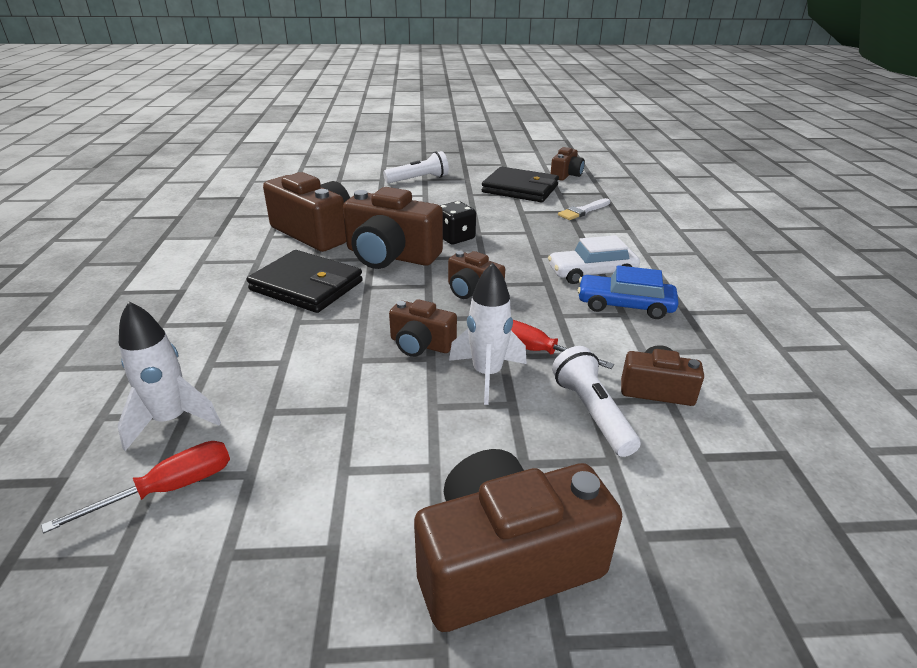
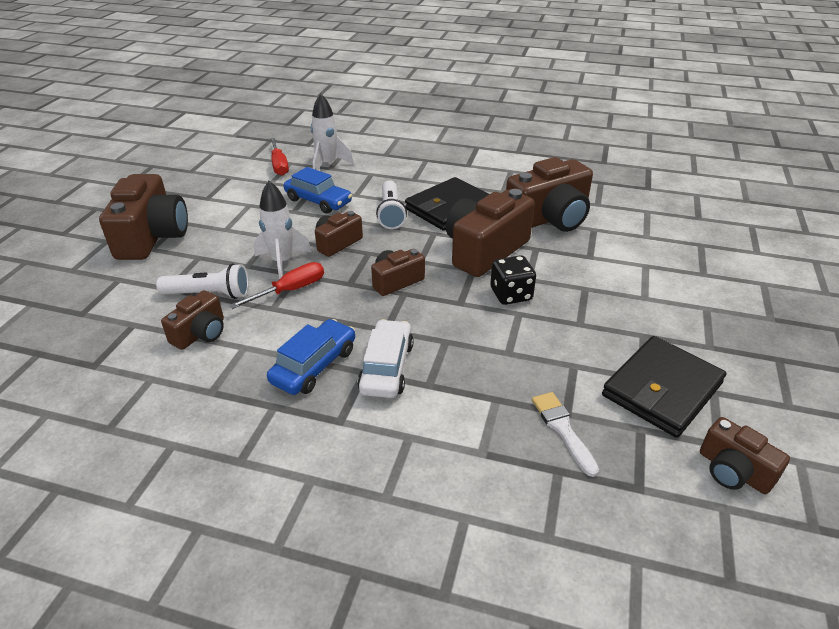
camera: 110 degrees right, 5 degrees up
white flashlight [383,151,449,183] -> white flashlight moved to [376,180,407,229]
none -> blue car [284,167,352,213]

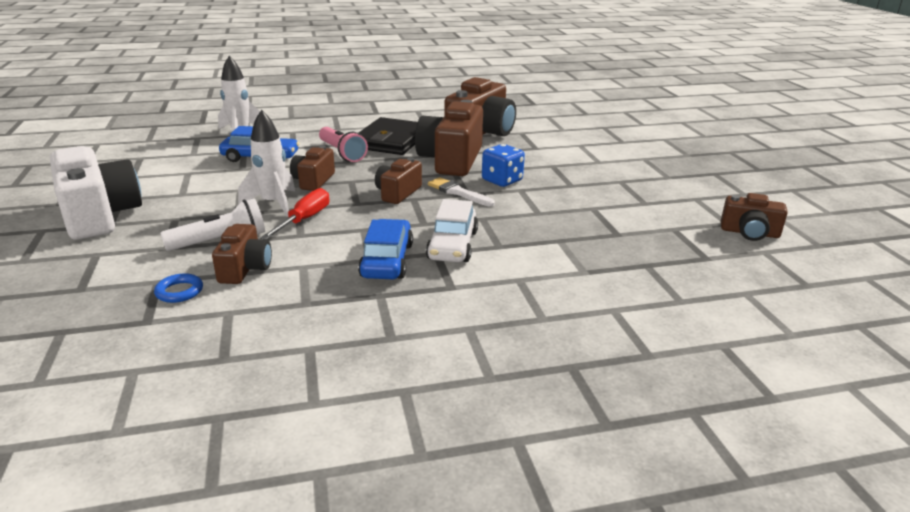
camera: 30 degrees left, 10 degrees down
brown camera [99,174,188,260] -> white camera [50,146,142,240]
red screwdriver [270,138,289,176] -> none
white car [357,319,414,398] -> white car turned 150 degrees counterclockwise [426,199,478,262]
white flashlight [376,180,407,229] -> pink flashlight [319,127,368,162]
black dice [490,255,536,305] -> blue dice [482,144,525,187]
white brush [532,392,599,477] -> white brush moved to [428,177,495,207]
black wallet [602,336,726,438] -> none
none -> blue ring [154,273,203,303]

